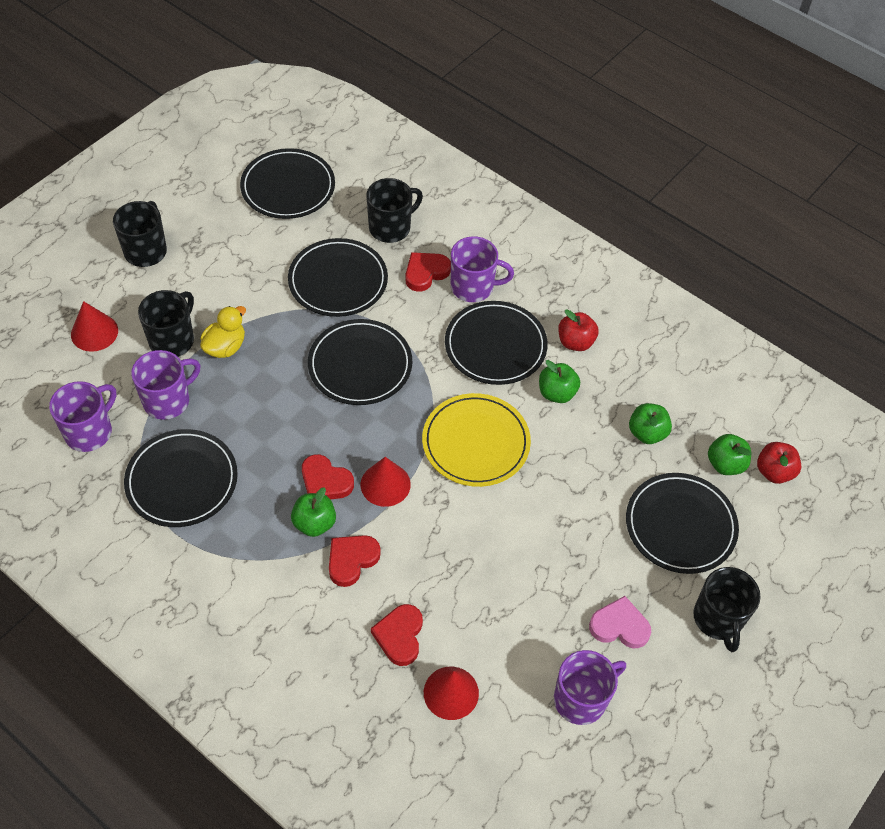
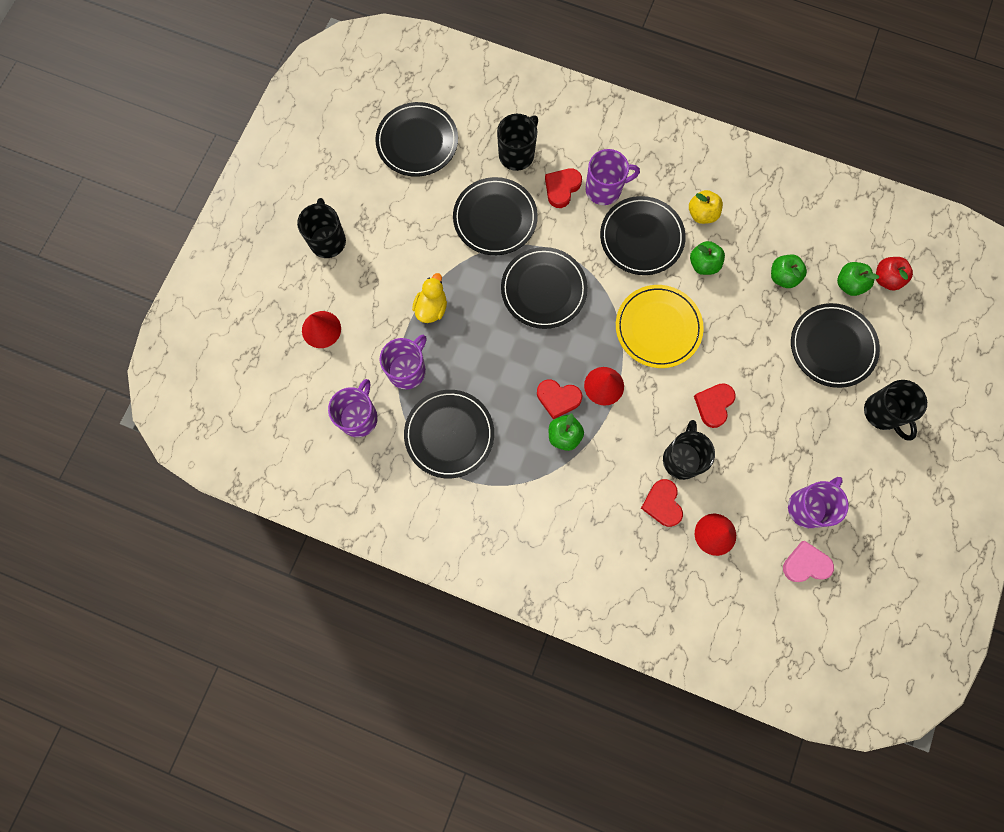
camera: 15 degrees left, 20 degrees up
black mug [138,290,194,357] -> black mug moved to [663,420,715,480]
red heart [329,535,381,587] -> red heart moved to [694,383,736,428]
red apple [558,309,599,351] -> yellow apple [689,190,723,224]
pink heart [589,596,651,648] -> pink heart moved to [783,541,834,582]

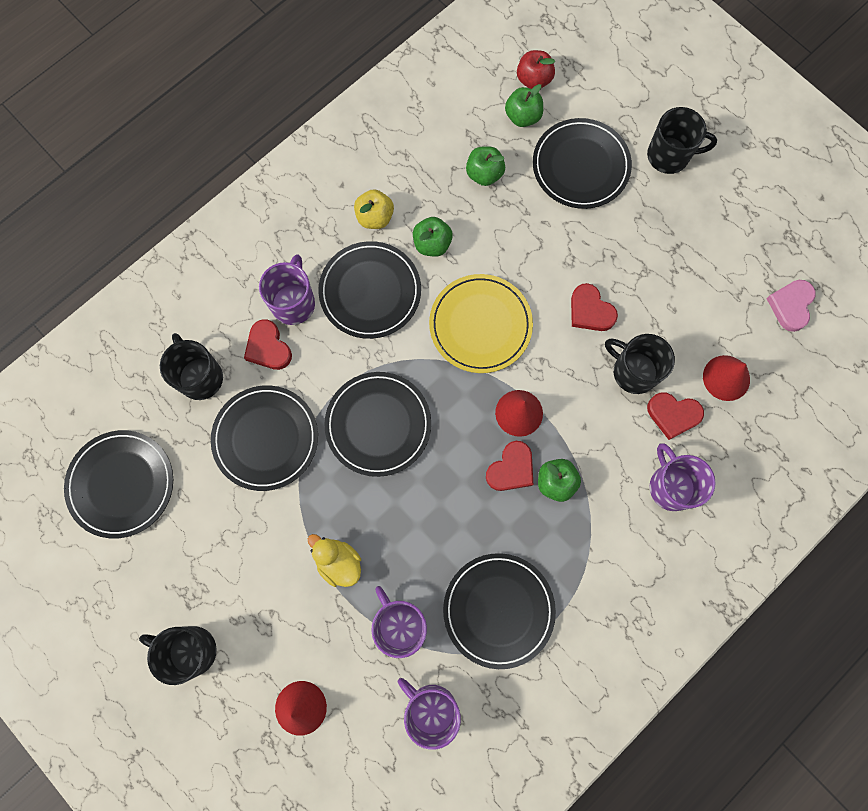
camera: 65 degrees left, 0 degrees up
purple mug [788,477,849,528] -> purple mug moved to [650,443,716,511]

